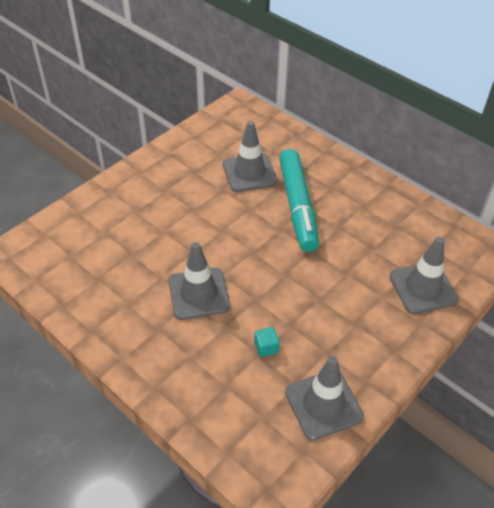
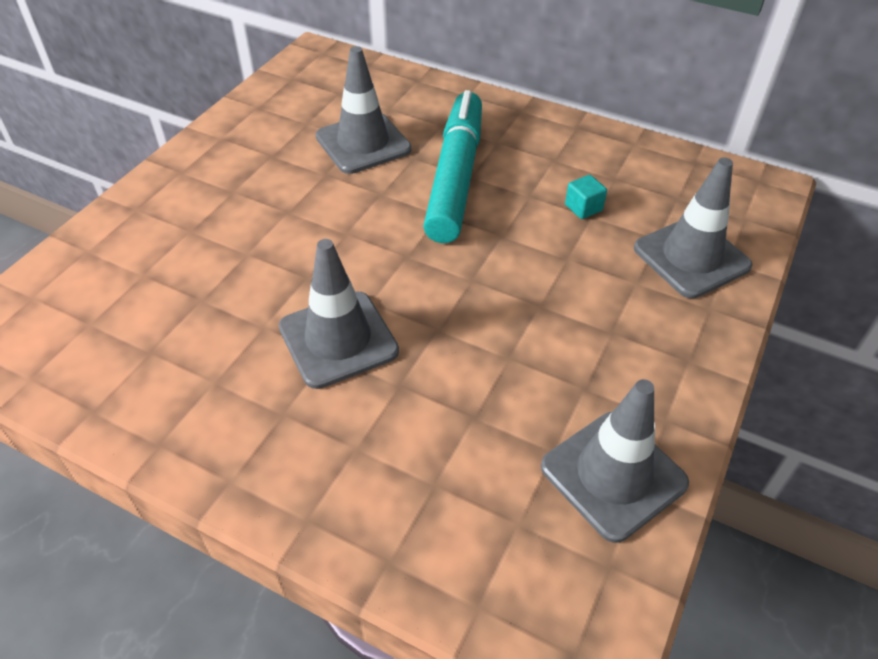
camera: 15 degrees left, 0 degrees up
turquoise cube [254,327,279,357] -> turquoise cube moved to [565,175,607,219]
turquoise marker [279,149,319,252] -> turquoise marker turned 150 degrees counterclockwise [423,90,482,243]

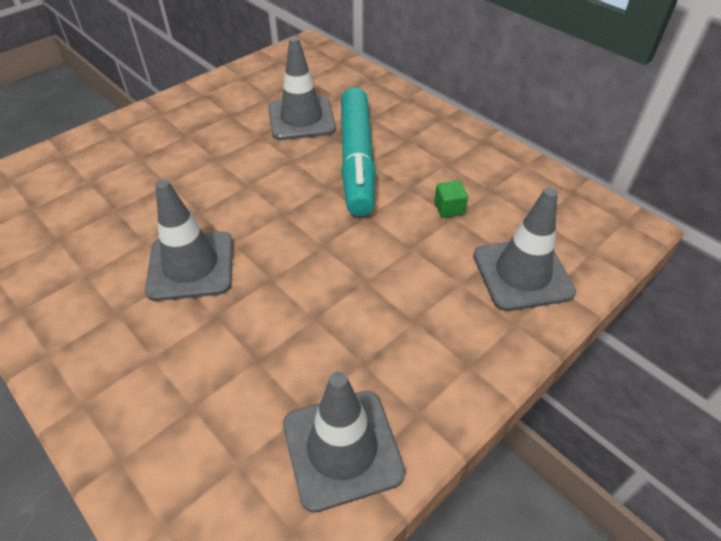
camera: 20 degrees right, 0 degrees up
turquoise marker [423,90,482,243] -> turquoise marker turned 150 degrees clockwise [341,87,376,217]
turquoise cube [565,175,607,219] -> green cube [434,181,468,218]

